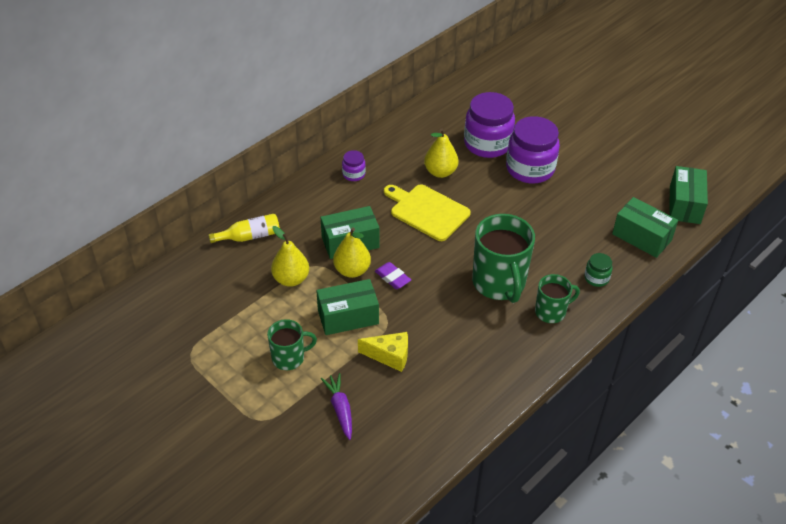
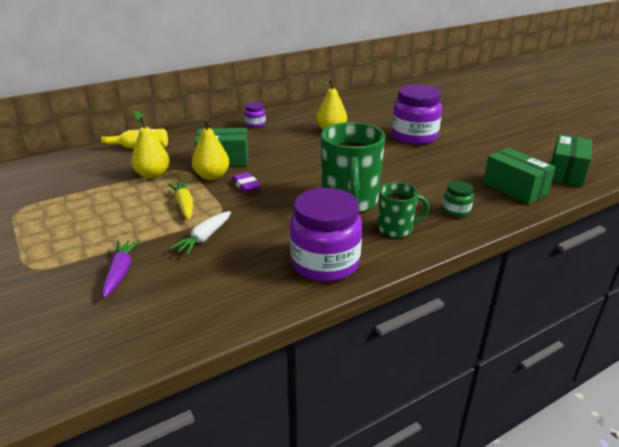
camera: 15 degrees right, 15 degrees down
green mug [267,319,317,370] -> none
green box [316,279,379,335] -> yellow carrot [168,181,193,220]
yellow cheese [358,332,408,372] -> white carrot [169,211,231,256]
yellow cutting board [384,184,471,241] -> none
purple jar [464,92,515,158] -> purple jar moved to [290,188,362,282]

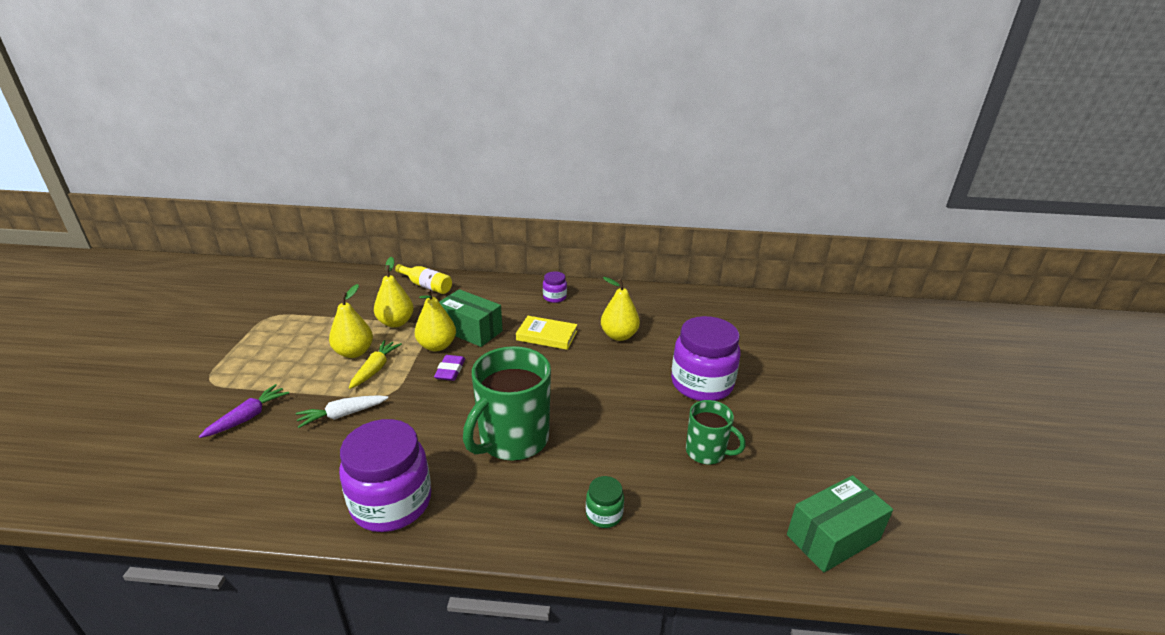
camera: 35 degrees right, 0 degrees up
green mug [378,182,430,238] -> green mug moved to [686,400,746,465]
green box [483,148,556,204] -> none
none -> yellow pear [329,284,373,358]
none -> yellow book [516,316,577,350]

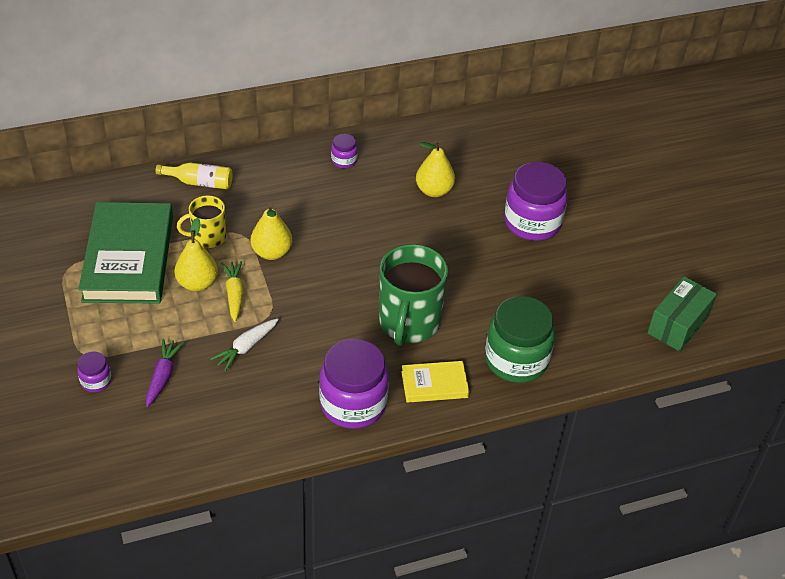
camera: 25 degrees left, 15 degrees up
yellow pear [374,257,414,328] -> yellow mug [177,196,226,248]
purple eraser [434,355,465,381] -> none
green box [439,289,503,347] -> none
yellow book [516,316,577,350] -> yellow book moved to [401,361,469,403]
green jar [586,476,624,528] -> green jar [485,296,555,383], size x2.16
green mug [686,400,746,465] -> none
none -> purple jar [77,351,111,392]
none -> green book [78,202,173,304]

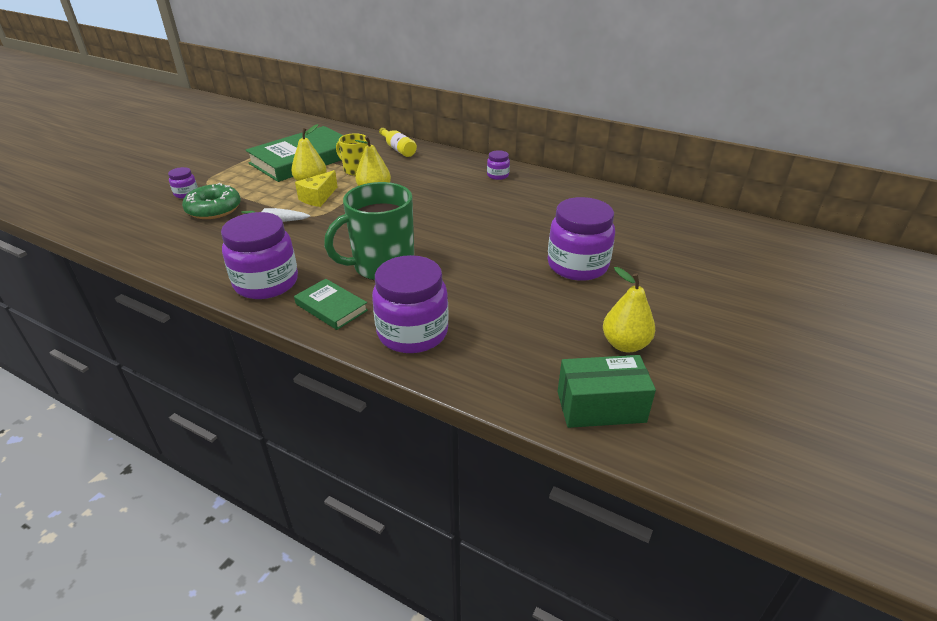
camera: 50 degrees right, 10 degrees down
purple carrot [146,339,184,407] -> green donut [182,183,241,219]
yellow carrot [221,261,244,322] -> yellow cheese [295,170,337,207]
yellow book [401,361,469,403] -> green book [294,279,368,330]
yellow pear [416,141,455,197] -> yellow pear moved to [603,267,655,352]
green jar [485,296,555,383] -> purple jar [372,255,449,353]

